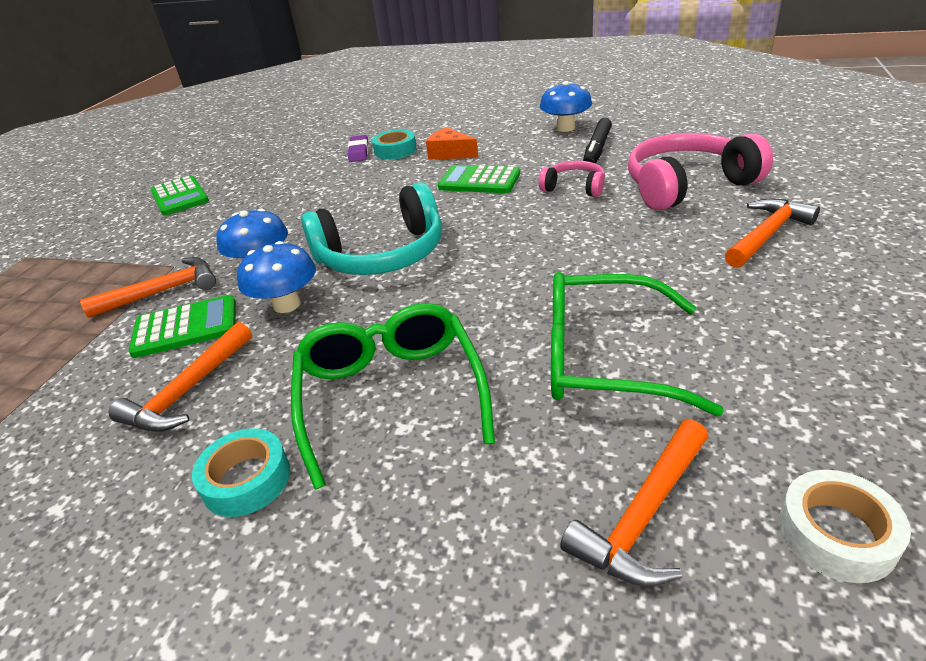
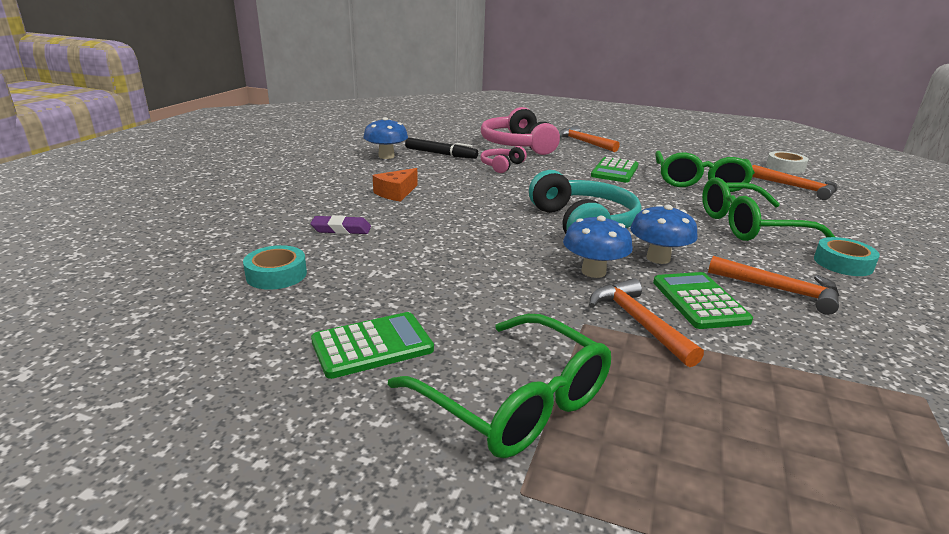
camera: 90 degrees left, 10 degrees down
turquoise tape [372,129,416,160] -> turquoise tape moved to [243,245,307,290]
green calculator [438,165,520,193] -> green calculator moved to [591,157,639,183]
none -> green glasses [388,314,611,458]

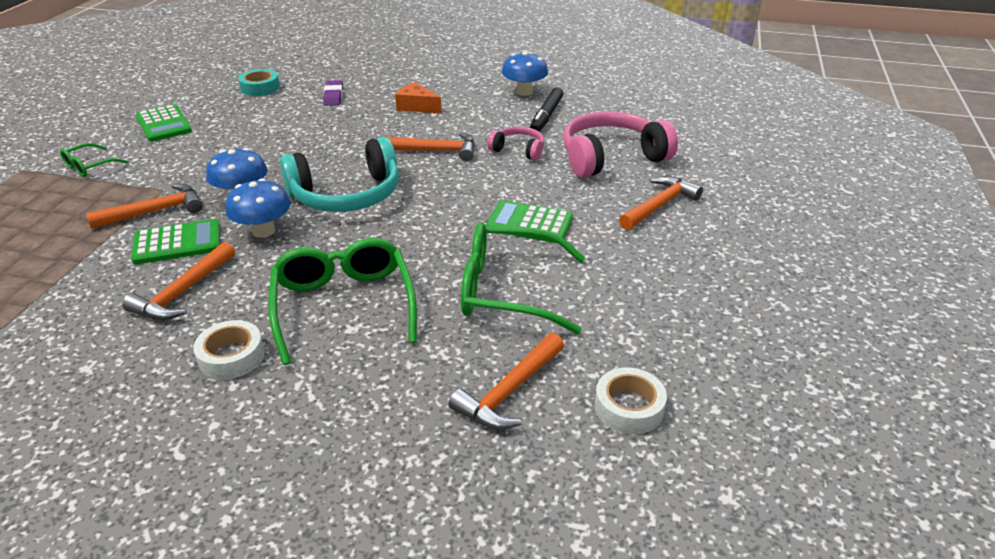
camera: 85 degrees right, 10 degrees up
green glasses [388,314,611,458] -> green glasses [60,143,128,177], size x0.50
turquoise tape [814,237,880,276] -> white tape [193,320,265,380]
none -> orange hammer [384,132,475,161]

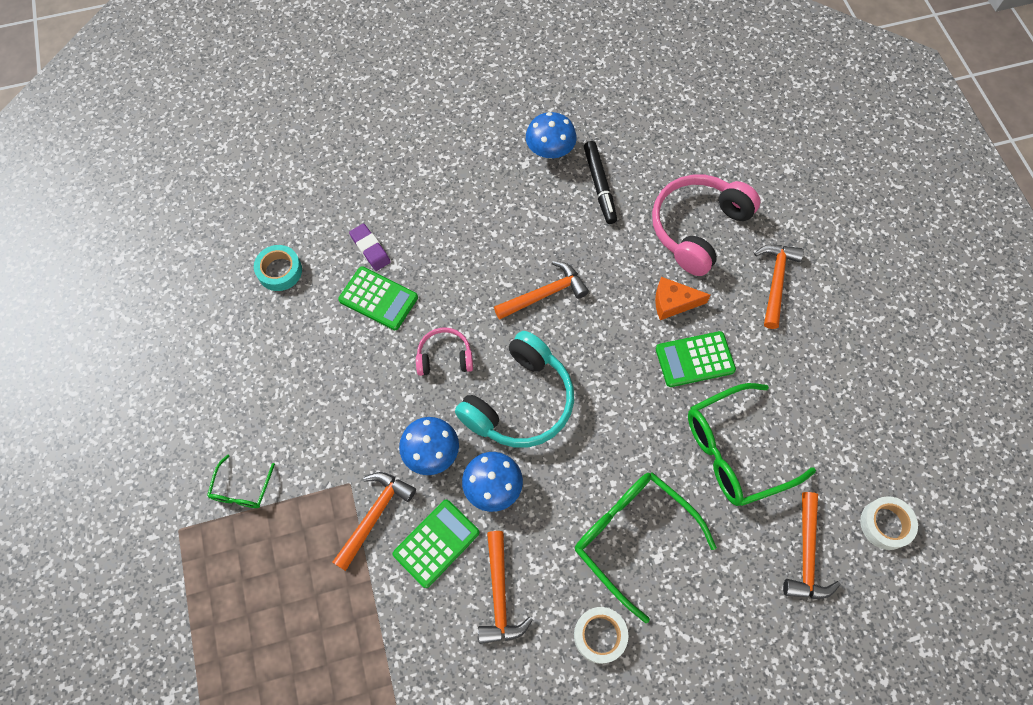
camera: 30 degrees left, 30 degrees up
green calculator [136,105,192,142] -> green calculator moved to [338,266,418,330]
orange cheese [395,82,442,113] -> orange cheese moved to [655,277,711,320]
pink headphones [487,127,544,161] -> pink headphones moved to [416,327,473,376]

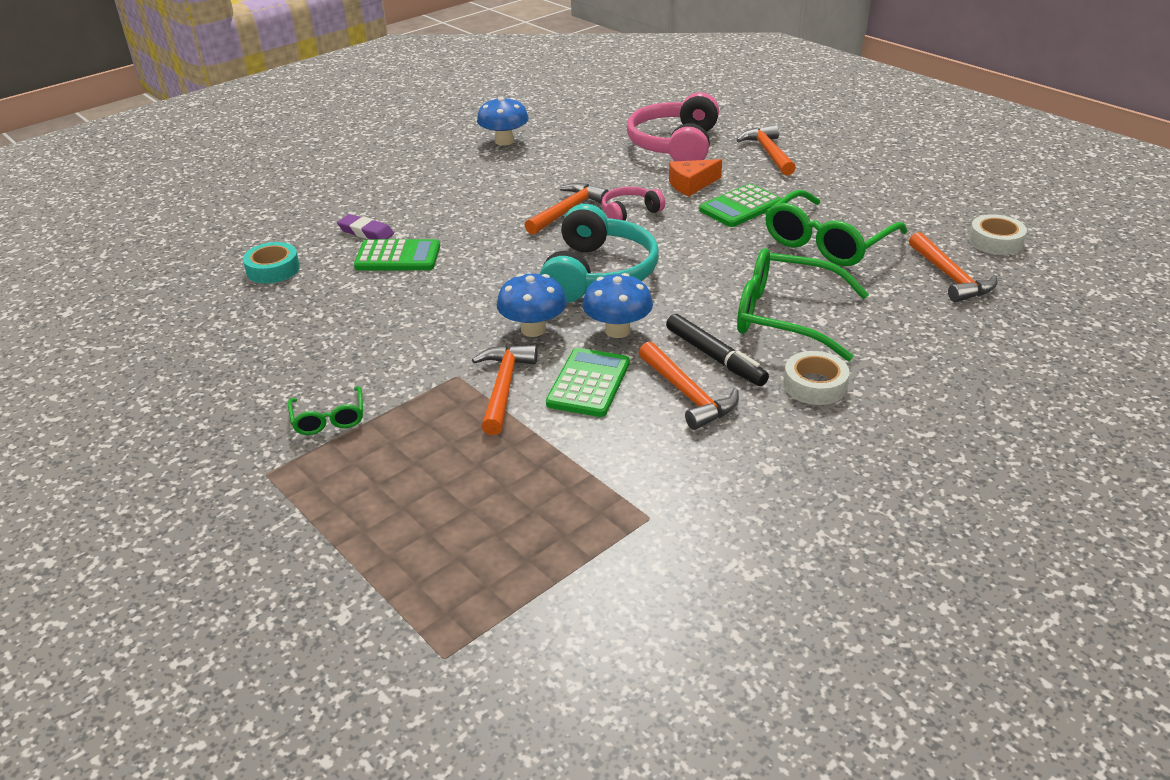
camera: 25 degrees left, 30 degrees down
pink headphones [416,327,473,376] -> pink headphones moved to [601,187,665,221]
black marker [584,141,617,224] -> black marker moved to [666,314,769,386]

